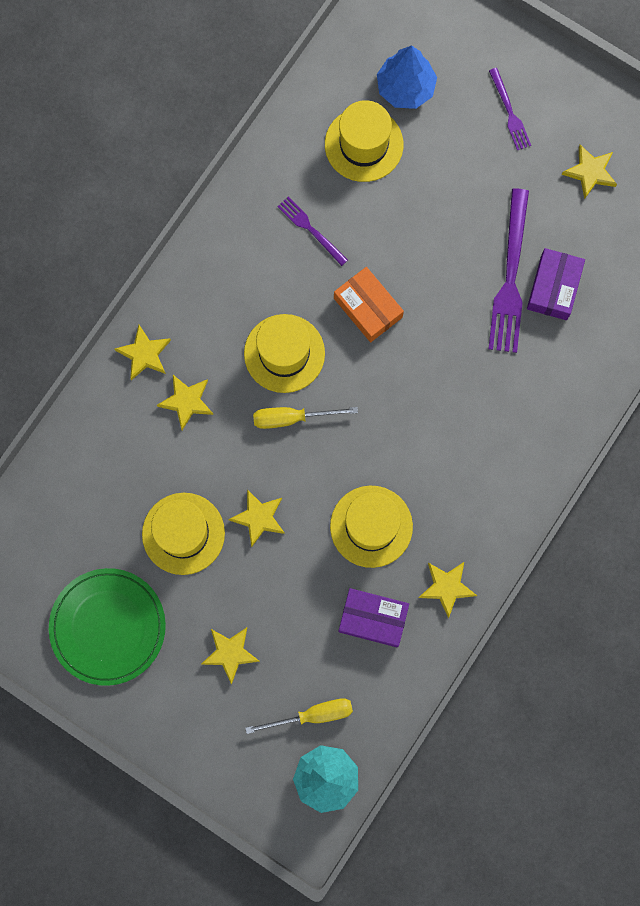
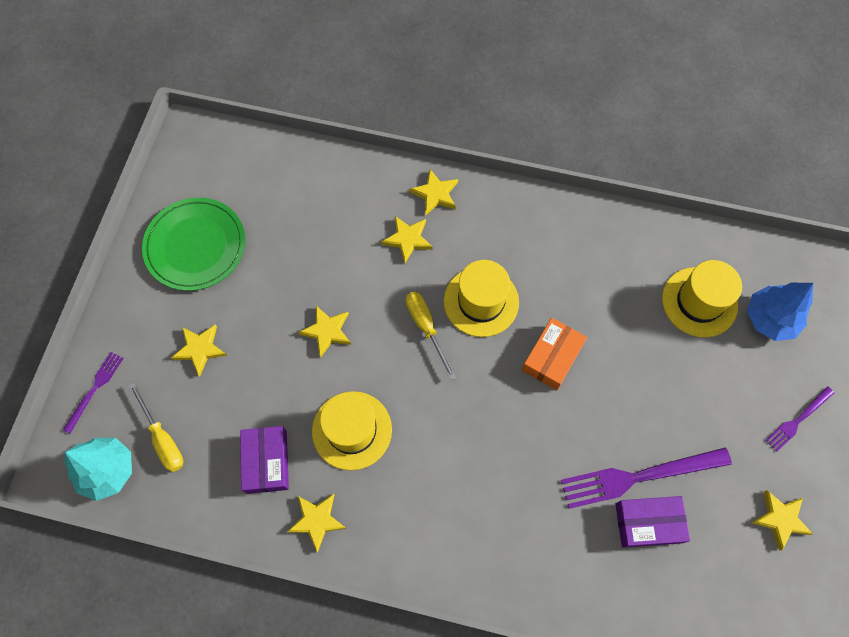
camera: 70 degrees right, 10 degrees down
yellow hat [142,493,225,575] -> none
purple fork [277,197,348,266] -> purple fork moved to [63,352,124,433]

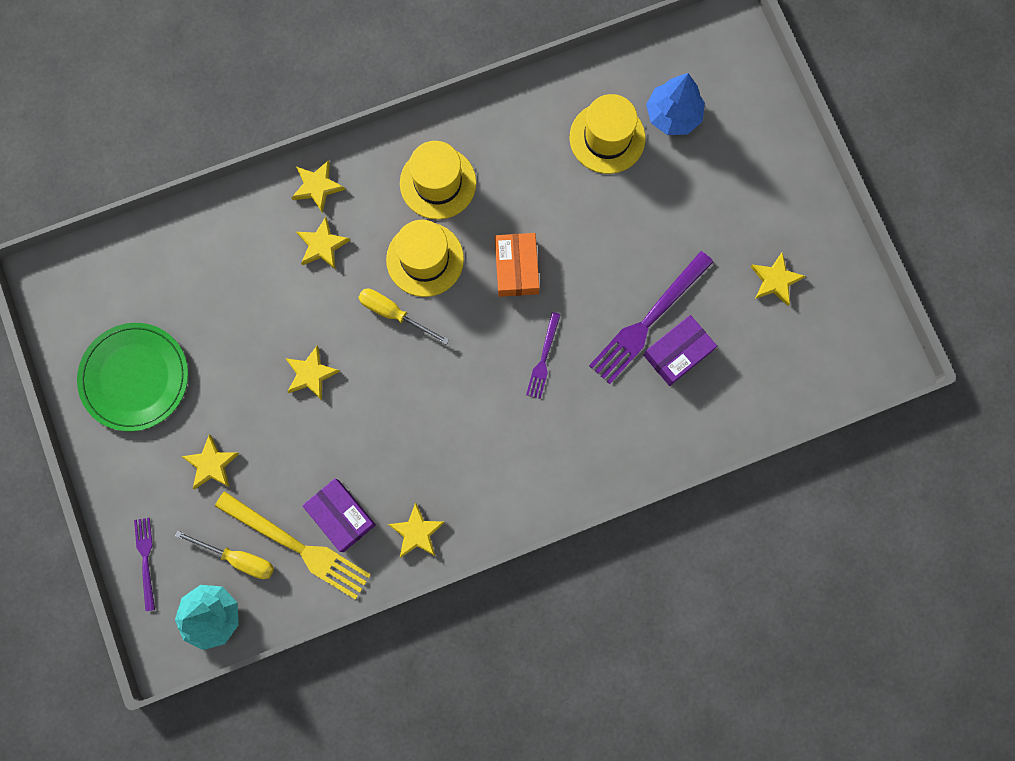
camera: 35 degrees left, 10 degrees up
yellow hat [312,391,392,471] -> yellow hat moved to [400,141,476,220]
purple fork [766,386,834,452] -> purple fork moved to [526,312,561,399]
none -> yellow fork [215,491,371,600]

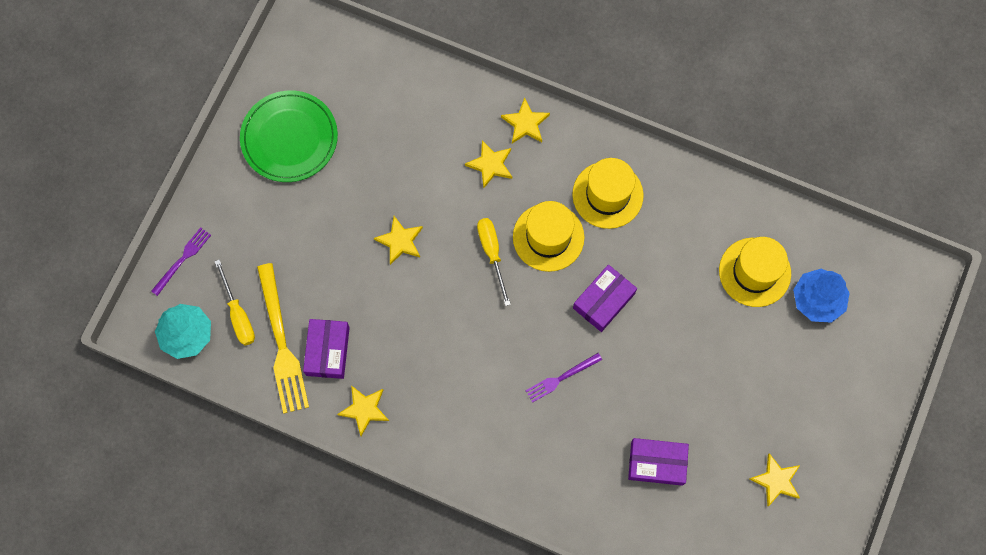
camera: 45 degrees right, 5 degrees down
yellow star [181,434,240,489] -> none
orange box [495,233,540,297] -> purple box [573,265,637,332]
purple fork [589,251,713,384] -> none

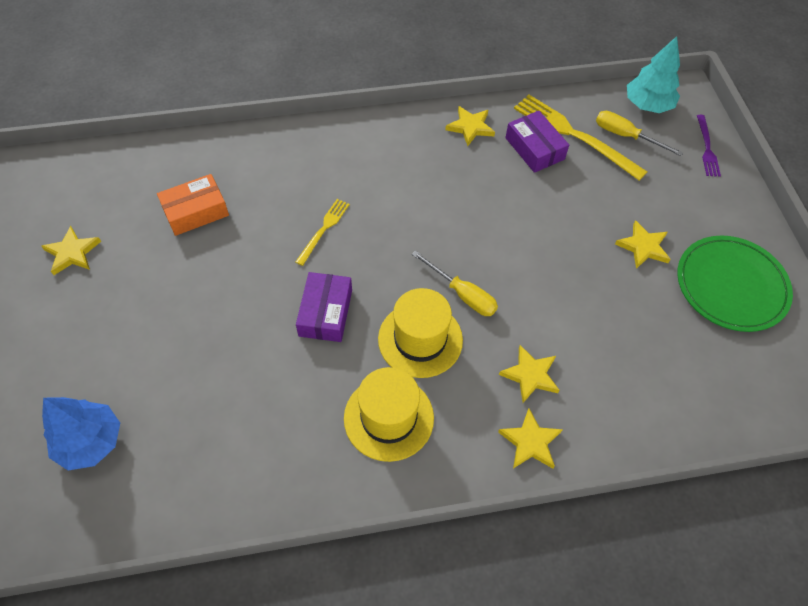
camera: 145 degrees right, 15 degrees down
yellow star [374,216,423,265] -> yellow star moved to [615,220,671,269]
purple fork [525,353,602,403] -> yellow fork [296,199,350,266]
purple box [628,438,689,486] -> orange box [157,174,229,236]
yellow hat [719,237,791,307] -> none

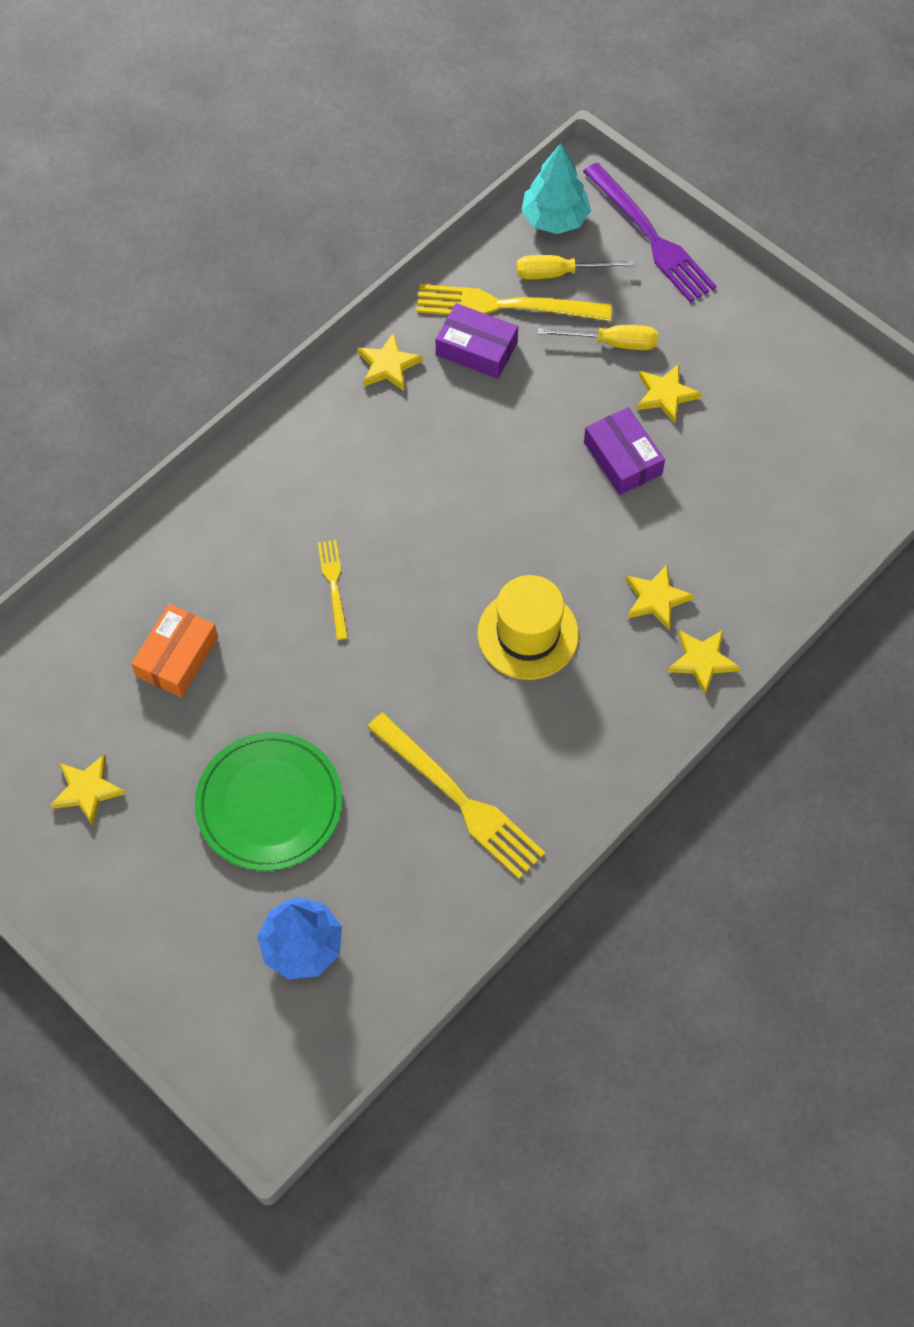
camera: 35 degrees left, 5 degrees up
purple box [296,272,352,342] -> purple box moved to [584,407,665,495]
yellow hat [344,367,434,462] -> none
yellow screwdriver [412,250,498,316] -> yellow screwdriver moved to [538,325,658,350]
green plate [677,236,793,332] -> green plate moved to [195,732,343,871]
purple fork [697,115,721,177] -> purple fork [583,163,717,303], size x1.87
none -> yellow fork [367,713,545,879]

